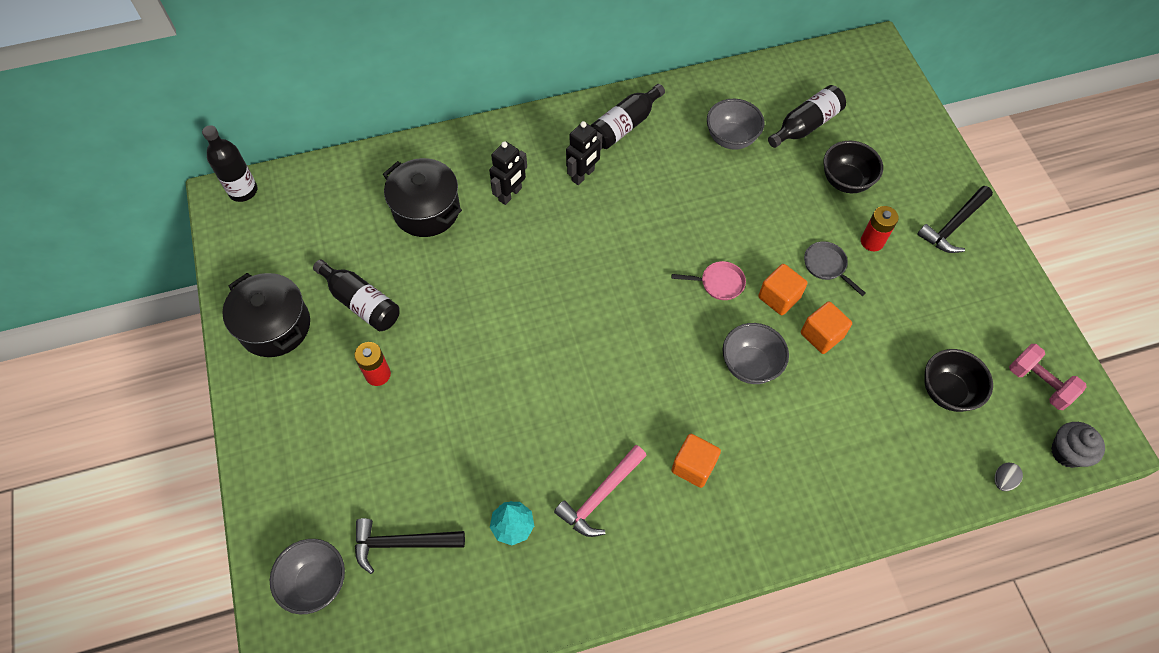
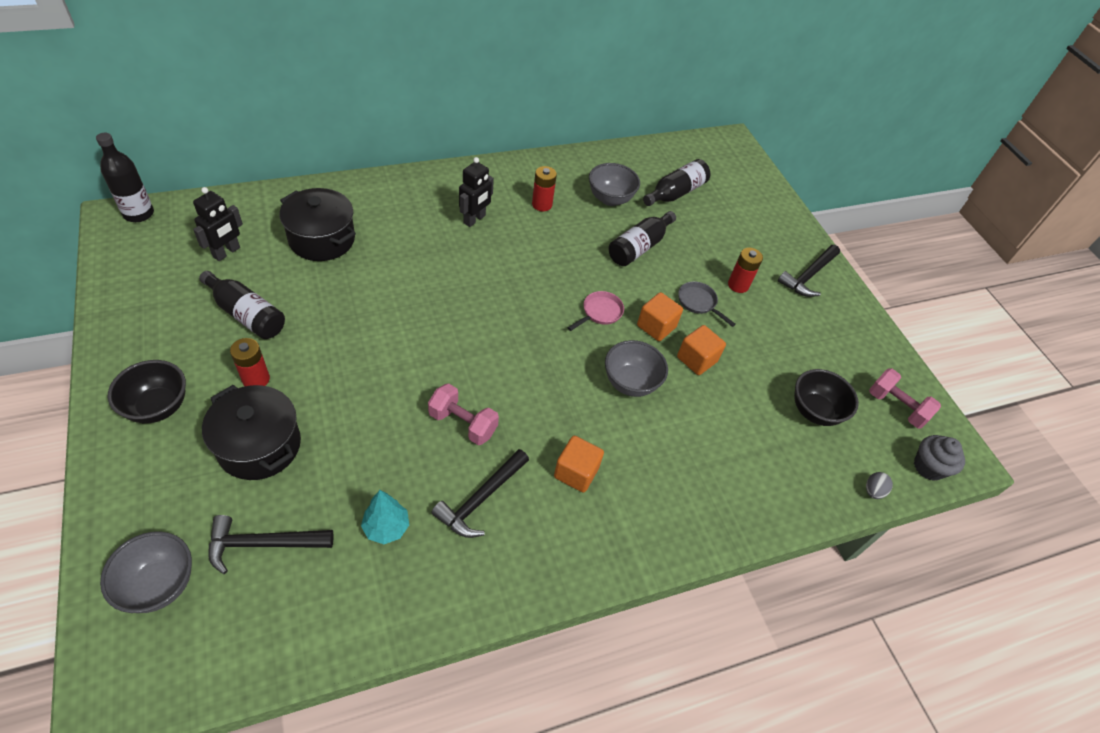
camera: 10 degrees left, 10 degrees down
black pot [222,273,310,357] -> black pot moved to [202,385,301,480]
black robot [489,141,527,205] -> black robot moved to [193,187,243,261]
pink hammer [554,445,647,537] -> black hammer [431,449,529,538]
black bottle [590,84,665,149] -> black bottle moved to [609,211,676,266]
pink pan [672,261,746,300] -> pink pan turned 45 degrees counterclockwise [567,291,624,331]
black bowl [824,141,883,193] -> black bowl moved to [108,360,186,423]
none -> pink dumbbell [428,383,499,445]
none -> red battery [532,166,557,211]

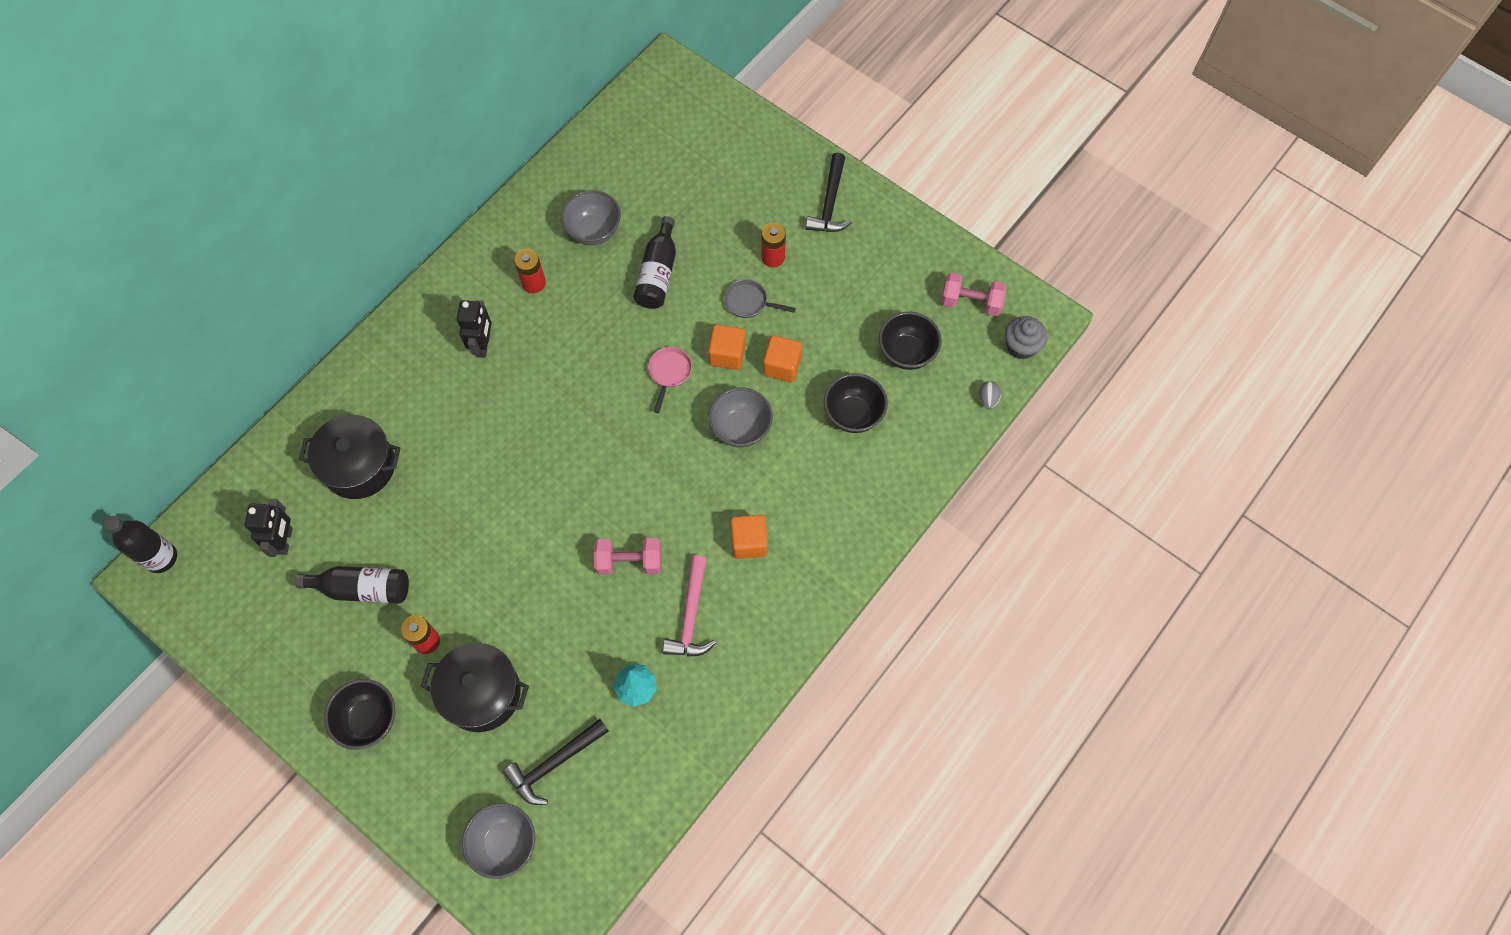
camera: 25 degrees left, 15 degrees up
black hammer [431,449,529,538] -> pink hammer [663,555,716,657]
black bottle [643,159,711,206] -> none
none -> black bowl [824,373,888,433]

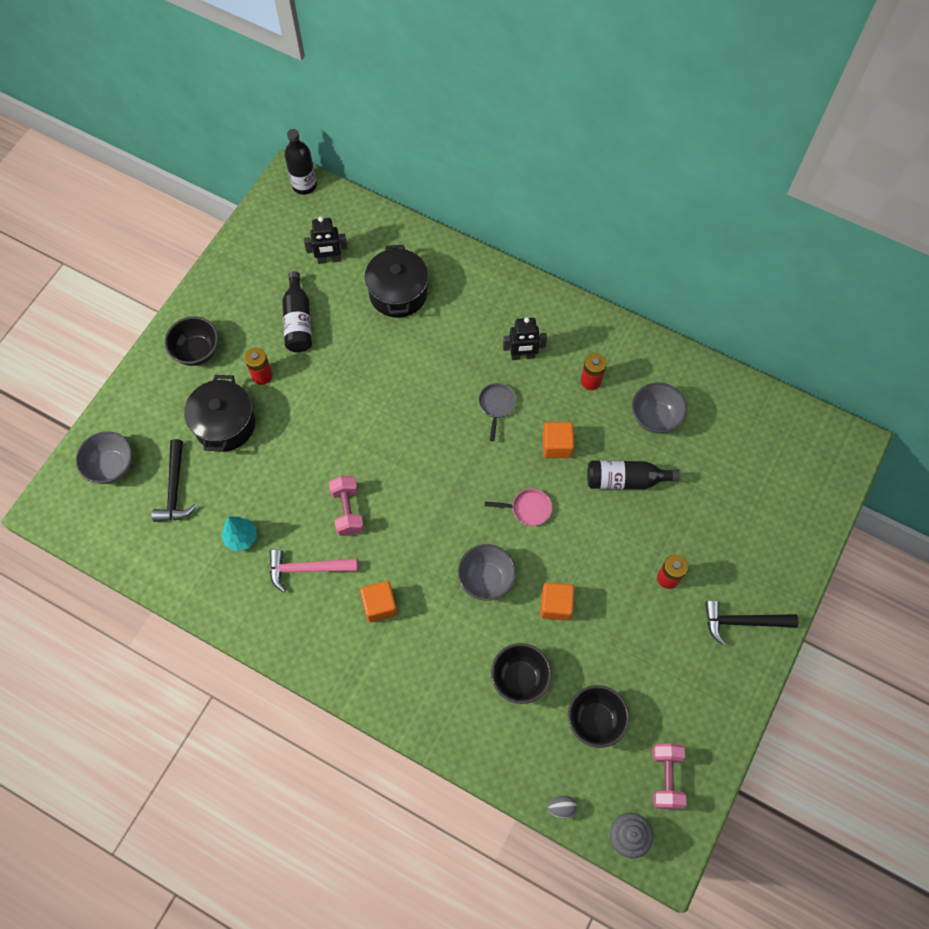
camera: 80 degrees right, 0 degrees up
black hammer [503,719,609,805] -> black hammer turned 135 degrees counterclockwise [152,439,196,522]
orange cube [708,325,746,370] -> orange cube moved to [543,422,574,458]
grey pan [724,279,796,318] -> grey pan moved to [479,383,516,441]

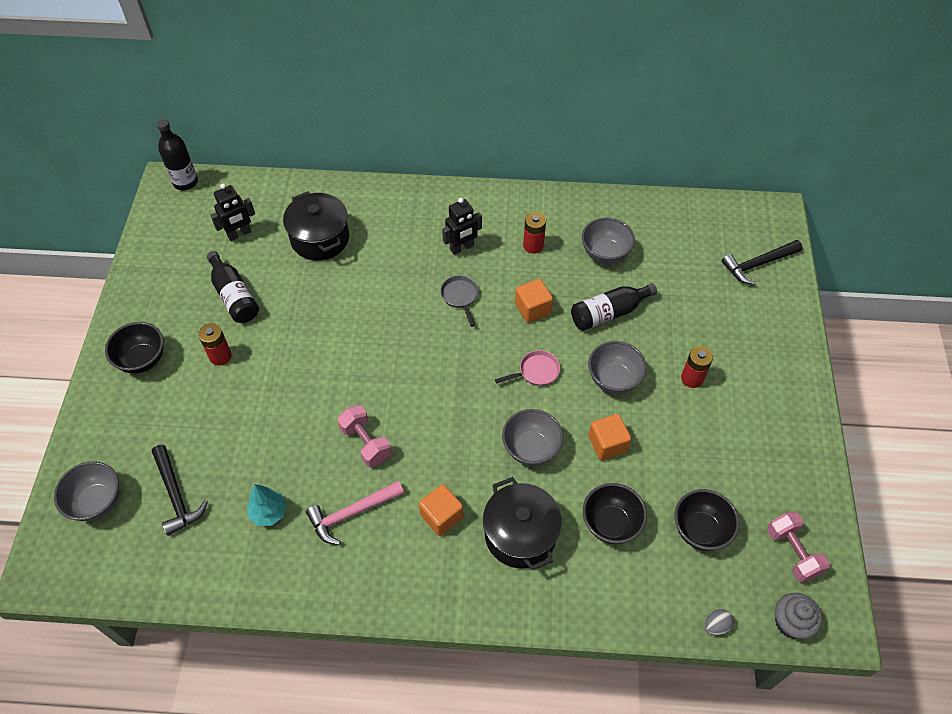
camera: 25 degrees left, 10 degrees down
black pot [184,375,255,452] -> black pot moved to [483,477,562,570]
black hammer [705,600,798,645] -> black hammer moved to [722,240,803,285]
none -> grey bowl [588,341,647,394]

